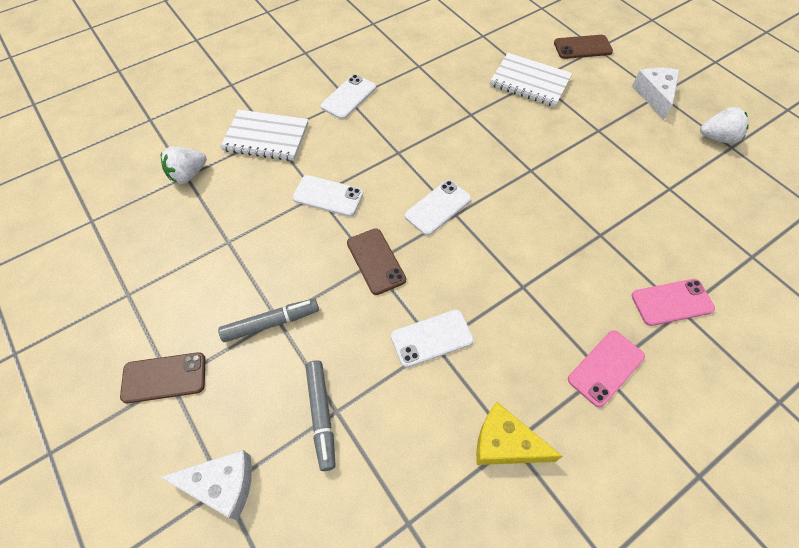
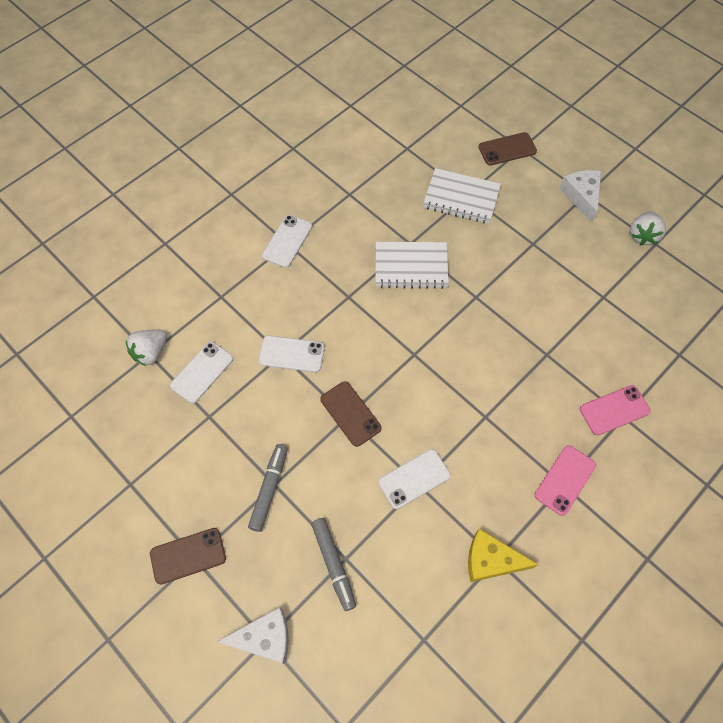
camera: 10 degrees left, 5 degrees up
grey marker [218,299,319,342] -> grey marker turned 45 degrees counterclockwise [248,444,288,532]
white notebook [220,109,308,161] -> white notebook moved to [376,242,449,289]
white phone [405,180,471,235] -> white phone moved to [170,342,233,403]
white strawberry [700,107,749,144] -> white strawberry turned 120 degrees clockwise [630,211,666,245]

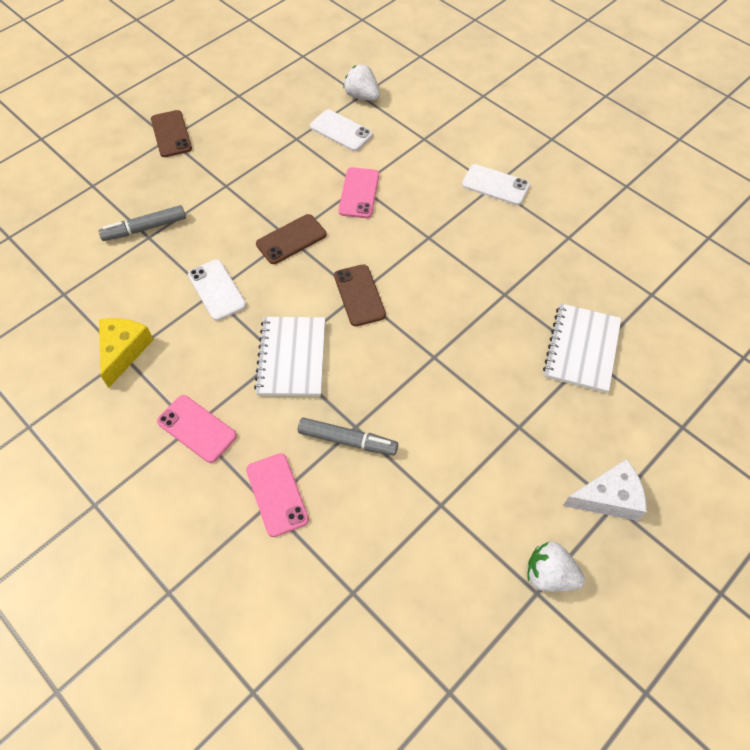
camera: 90 degrees right, 5 degrees down
white cheese [217,607,289,664] -> none
grey marker [248,444,288,532] -> grey marker moved to [298,418,398,456]
white phone [259,336,325,373] -> pink phone [338,167,379,218]
white notebook [376,242,449,289] -> white notebook moved to [254,317,325,396]
brown phone [478,132,537,166] -> brown phone moved to [334,264,386,326]

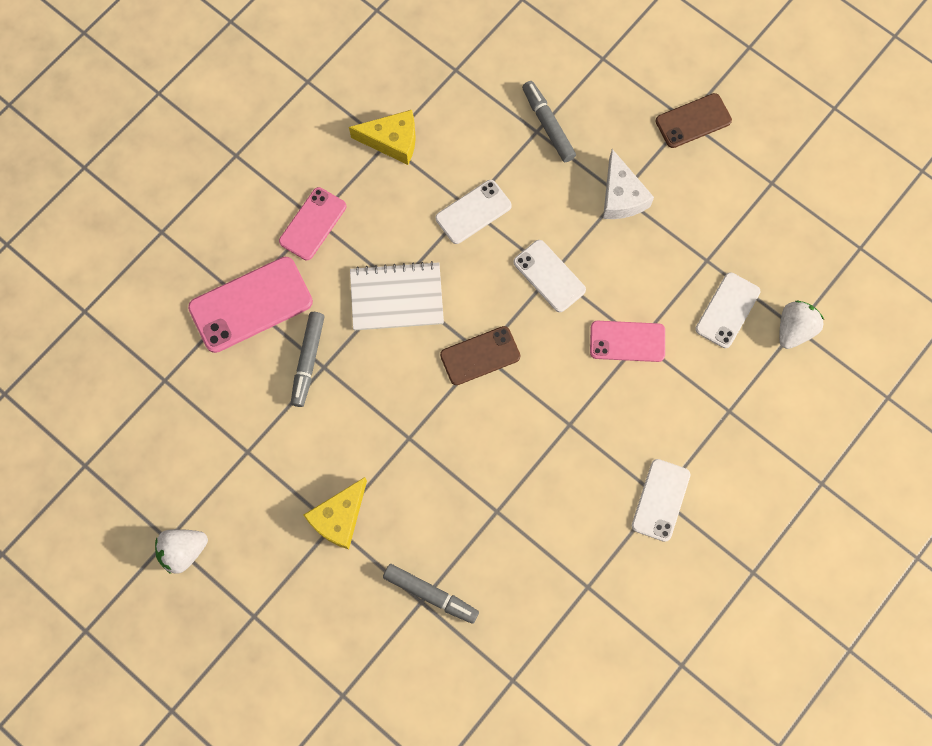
camera: 85 degrees right, 15 degrees up
pink phone [246,453,309,537] -> pink phone [188,257,313,353], size x1.56
brown phone [256,214,326,264] -> white phone [513,240,586,312]
white strawberry [527,542,585,592] -> white strawberry turned 135 degrees counterclockwise [155,529,208,574]
white notebook [543,303,621,393] -> grey marker [383,564,479,624]
white cheese [563,459,647,521] -> white cheese moved to [603,149,654,219]
none -> yellow cheese [304,477,367,549]

